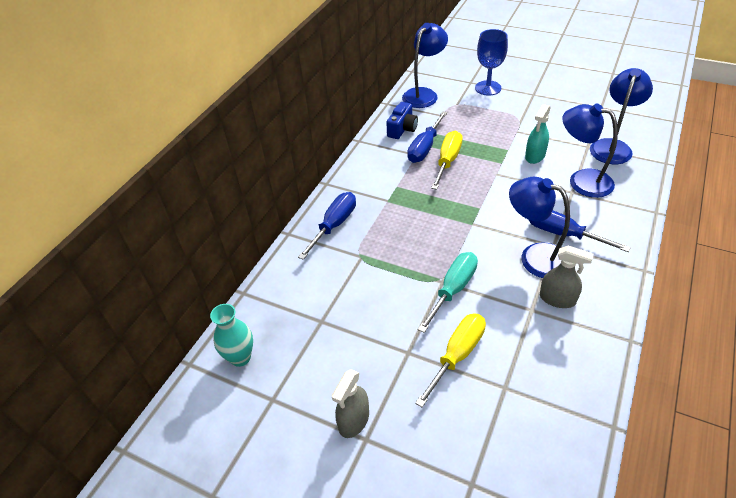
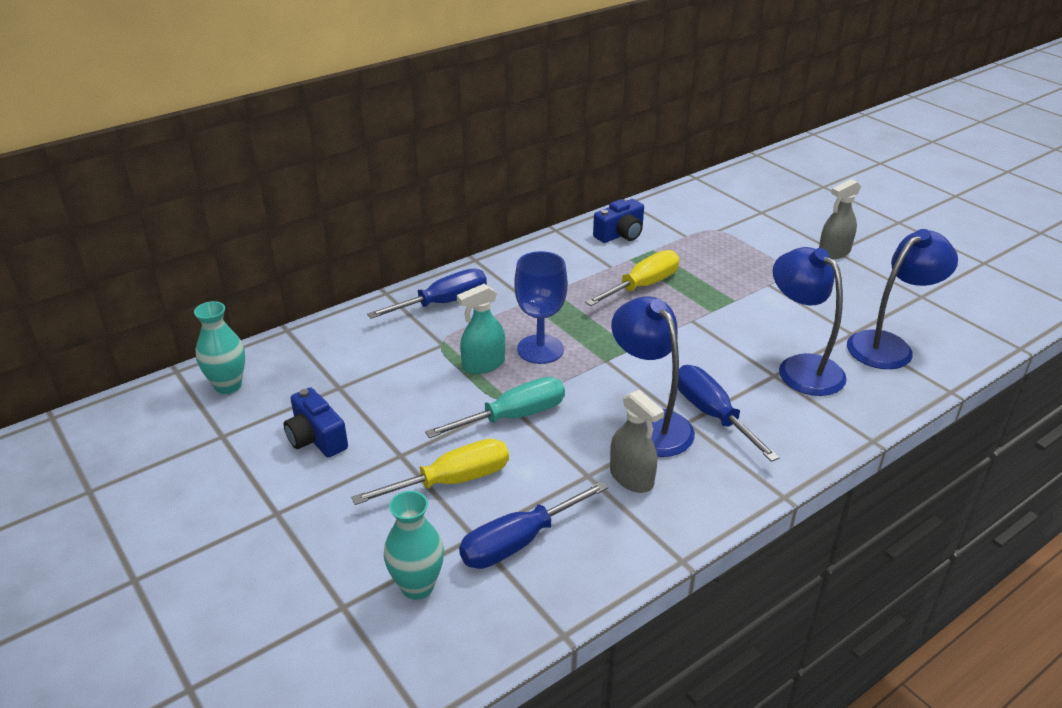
camera: 25 degrees right, 10 degrees down
grey spray bottle [332,369,369,438] -> grey spray bottle moved to [819,179,861,259]
blue lamp [402,23,448,108] -> none
blue screwdriver [407,111,447,163] -> blue screwdriver moved to [459,481,608,569]
blue goblet [475,29,508,96] -> blue goblet moved to [514,251,568,364]
turquoise spray bottle [525,104,551,164] -> turquoise spray bottle moved to [457,284,505,374]
none -> blue camera [284,387,348,457]
none -> turquoise vase [384,491,444,600]

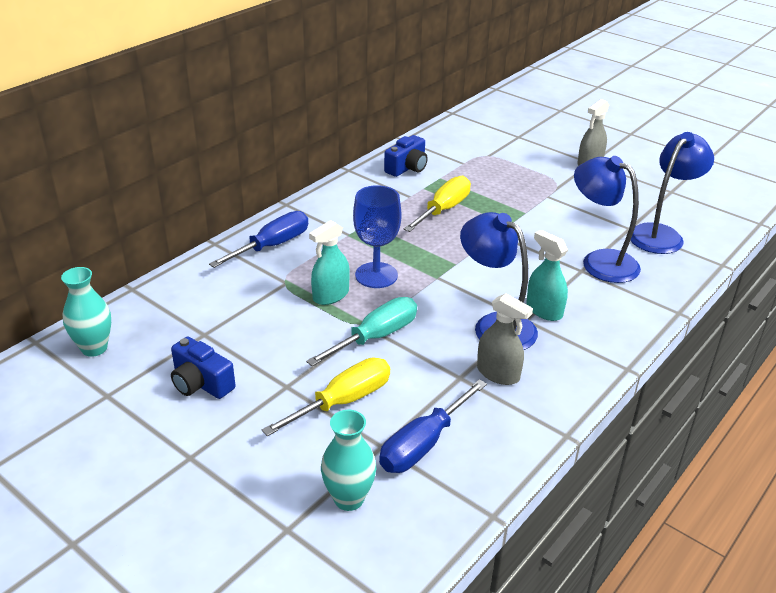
camera: 15 degrees left, 0 degrees up
blue screwdriver [677,365,780,462] -> turquoise spray bottle [526,230,568,321]

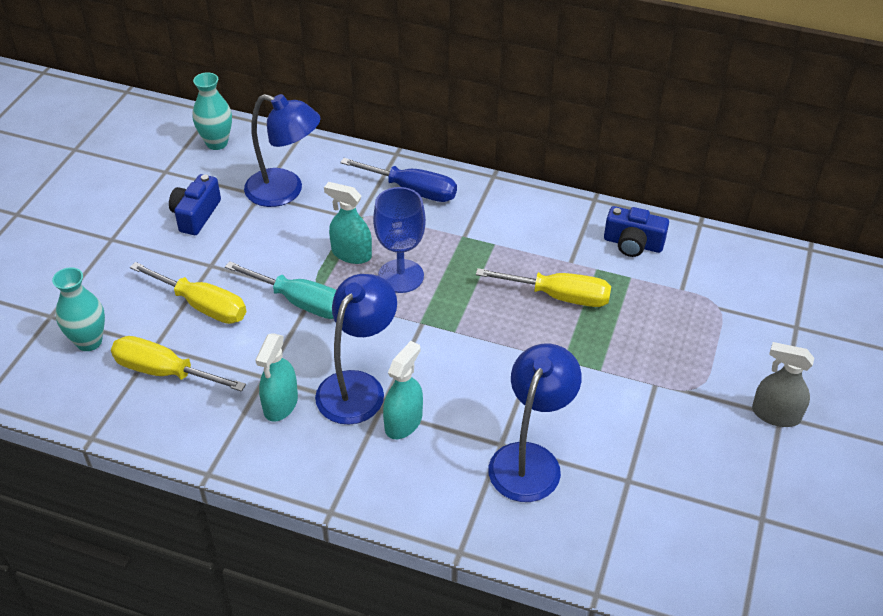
camera: 70 degrees right, 10 degrees up
blue screwdriver [379,379,487,473] -> yellow screwdriver [111,336,246,392]
grey spray bottle [477,293,533,385] -> turquoise spray bottle [255,333,298,422]
blue lamp [630,132,714,254] -> blue lamp moved to [244,94,321,207]

